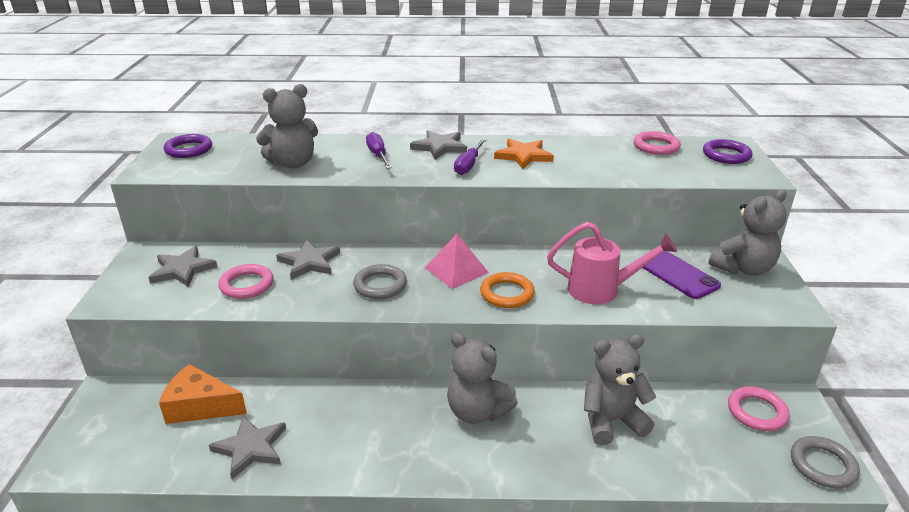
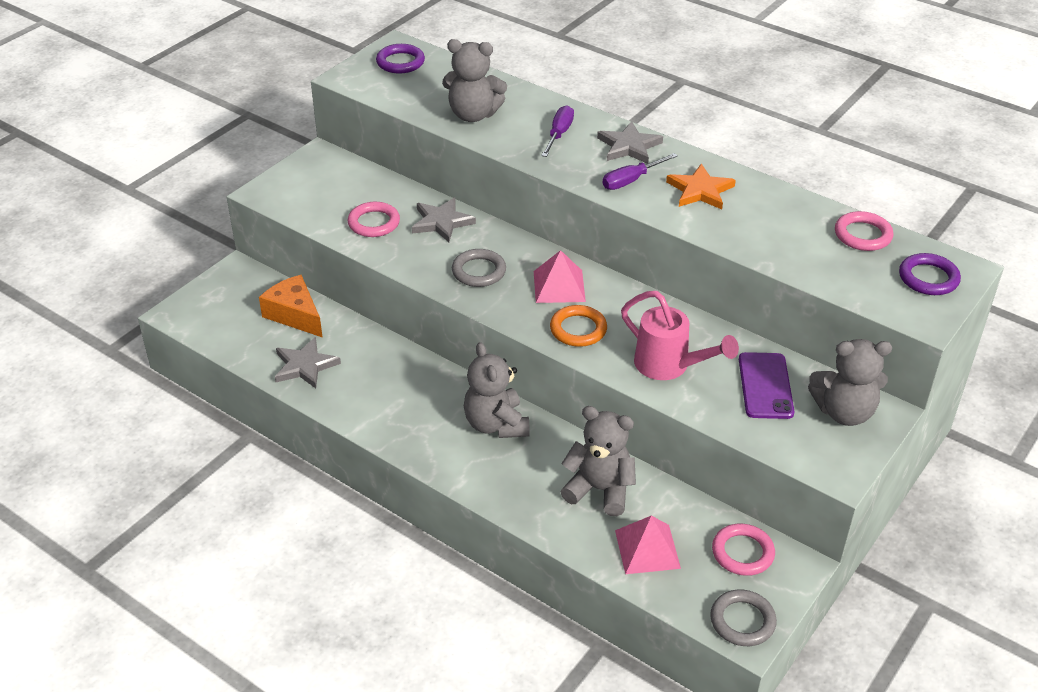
camera: 35 degrees right, 10 degrees up
grey star [148,246,218,287] -> none
none -> pink pyramid [615,515,681,574]

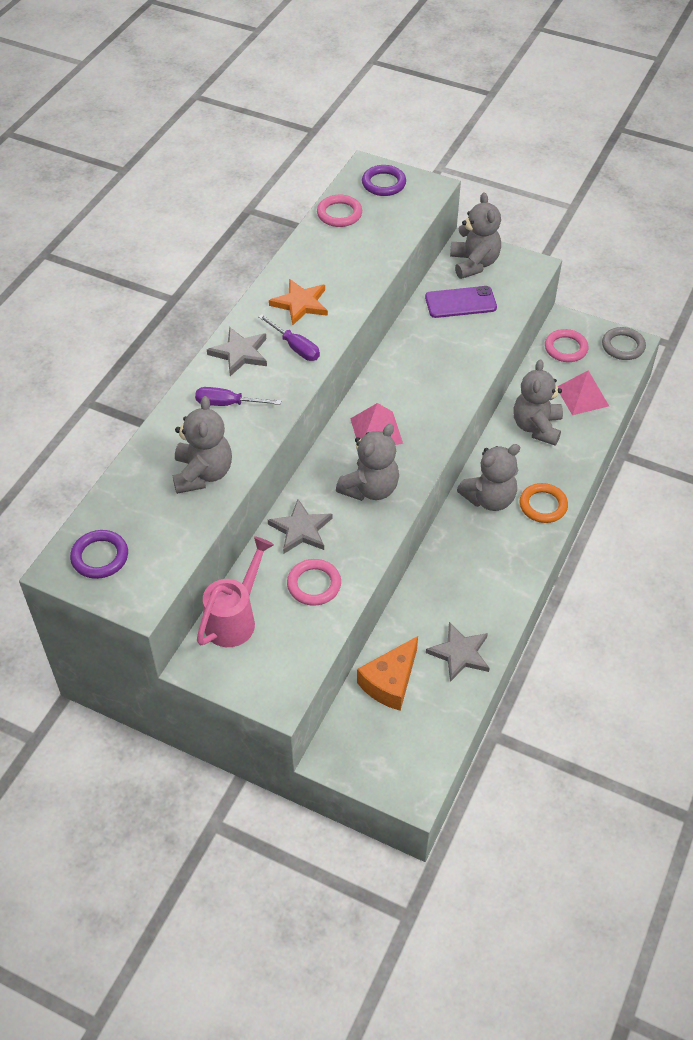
camera: 100 degrees left, 10 degrees up
grey ring [452,249,506,287] -> grey teddy bear [336,424,399,501]
orange ring [550,305,607,347] -> orange ring moved to [520,483,568,523]
pink watering can [621,291,739,380] -> pink watering can moved to [197,537,274,647]

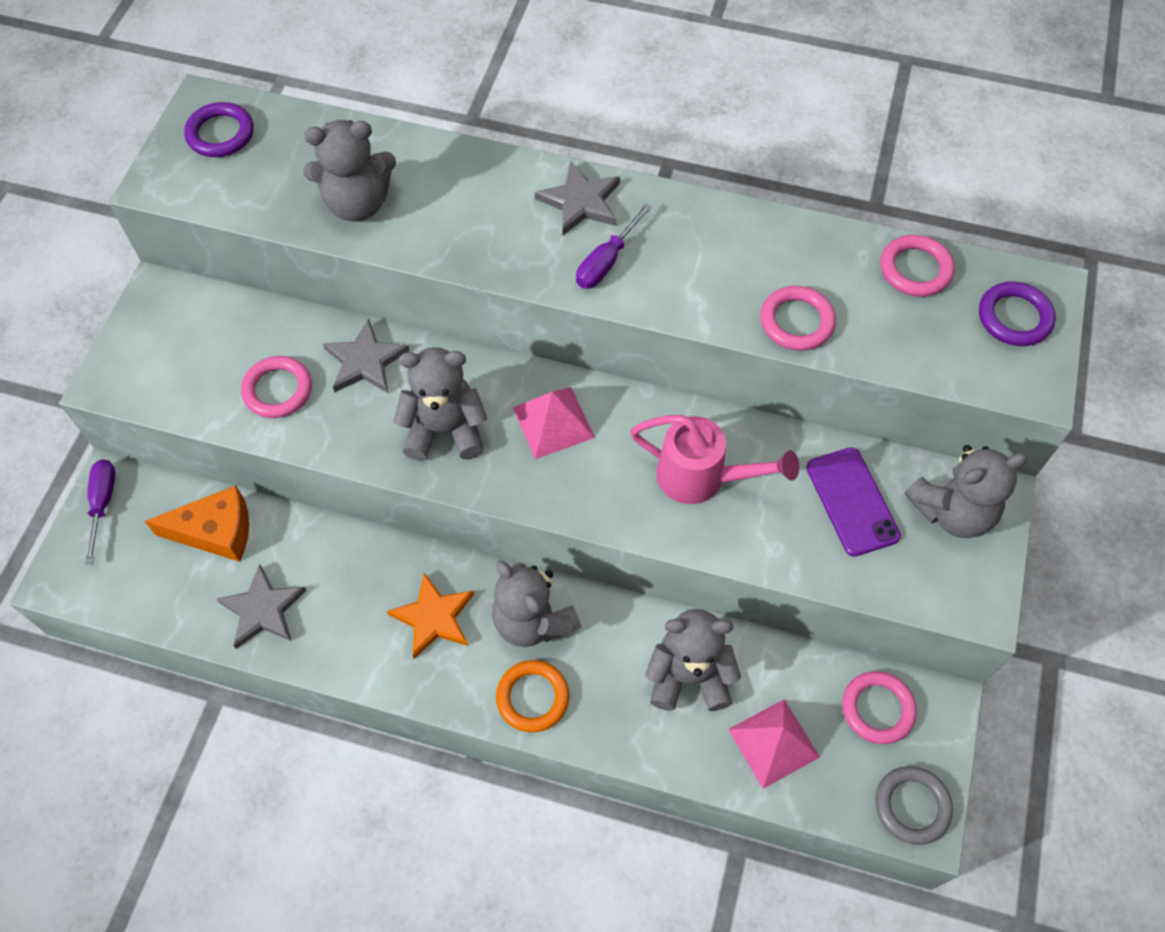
camera: 80 degrees right, 10 degrees up
purple screwdriver [195,387,281,406] -> purple screwdriver moved to [85,459,115,564]
pink watering can [197,537,274,647] -> pink watering can moved to [630,415,800,504]
orange star [269,279,328,326] -> orange star moved to [387,573,474,659]
grey teddy bear [336,424,399,501] -> grey teddy bear turned 150 degrees clockwise [393,347,488,461]
orange cheese [357,636,418,711] -> orange cheese turned 150 degrees clockwise [145,485,249,562]
none -> pink ring [760,286,836,351]

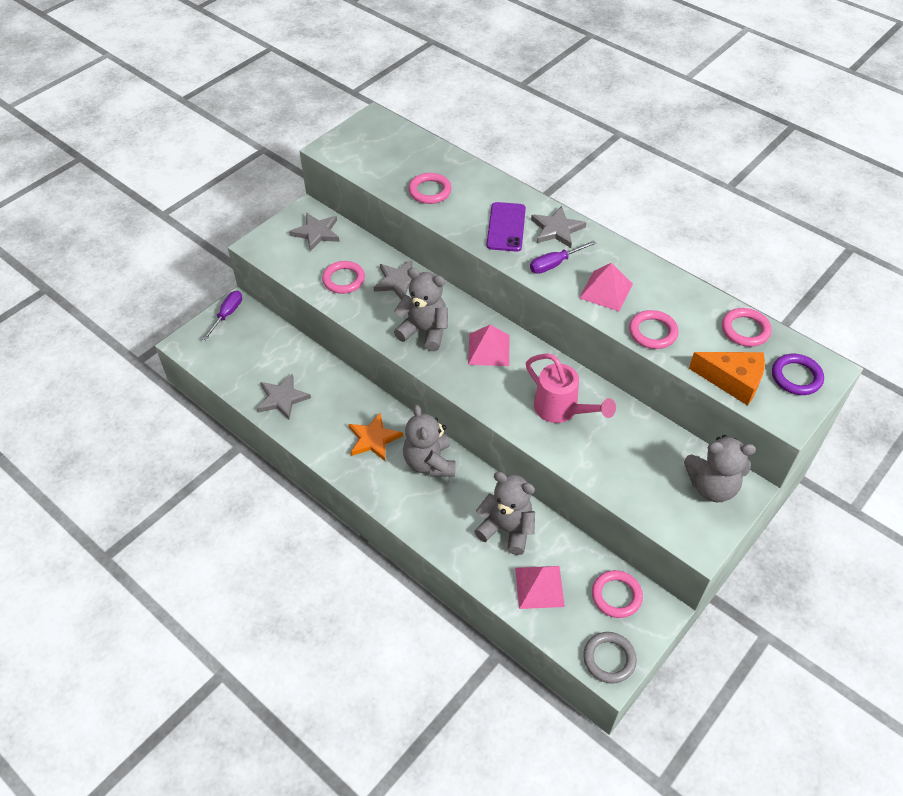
camera: 25 degrees right, 10 degrees down
orange cheese [145,485,249,562] -> orange cheese moved to [689,352,765,406]
purple ring [184,102,254,157] -> none
grey teddy bear [303,120,396,222] -> pink ring [409,173,452,204]
orange ring [496,660,570,732] -> none
purple phone [806,447,901,557] -> purple phone moved to [486,202,526,252]
none -> grey star [289,213,340,251]
none -> pink pyramid [579,263,633,311]

